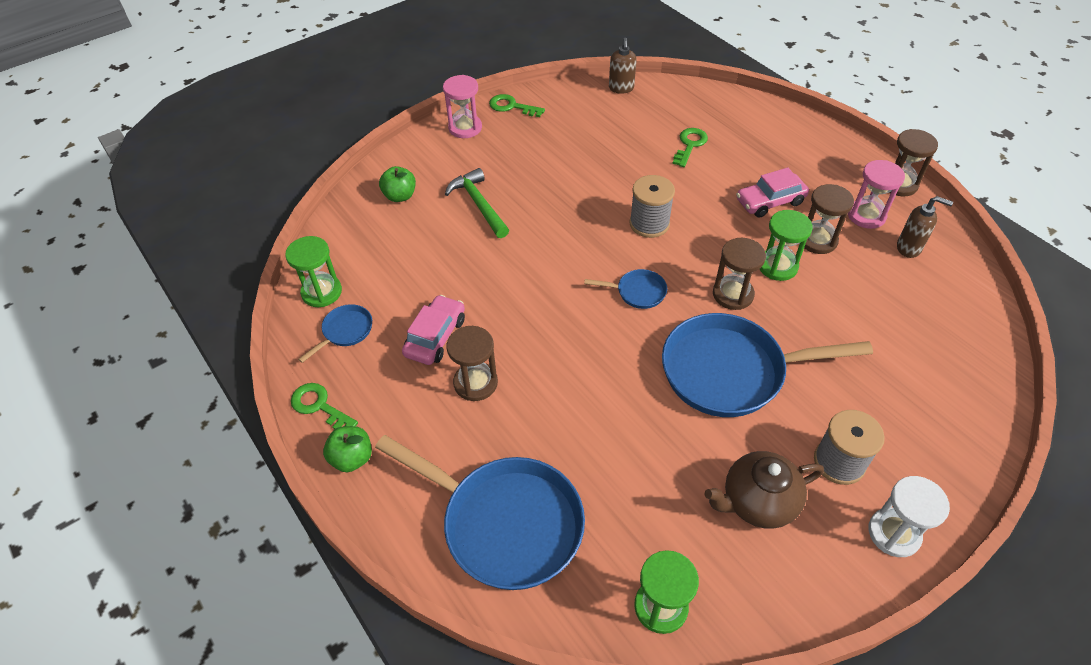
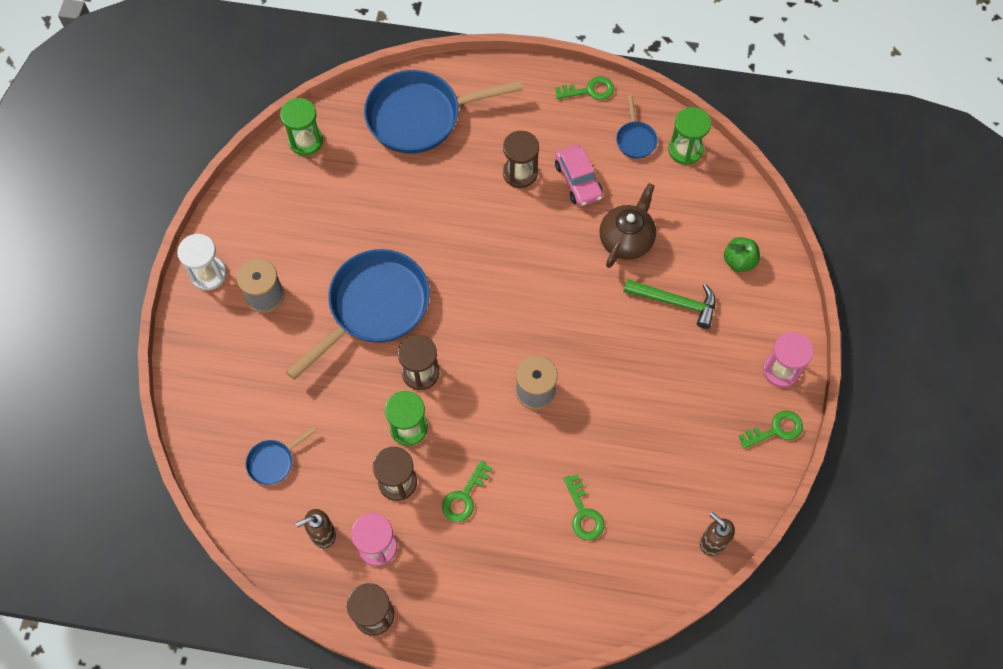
camera: 135 degrees right, 15 degrees up
green apple [323,426,372,472] -> none
blue pan [584,269,667,309] -> blue pan moved to [246,427,316,485]
brown teapot [705,451,824,529] -> brown teapot moved to [599,183,656,268]
pink car [736,168,809,218] -> green key [442,460,492,522]

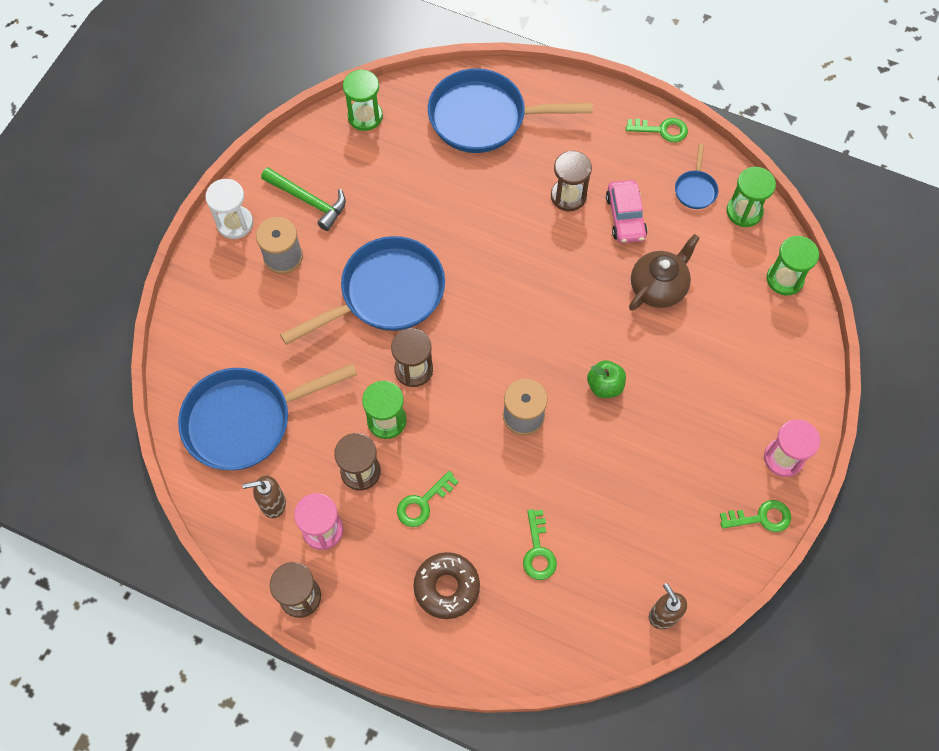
camera: 15 degrees right, 0 degrees up
blue pan [246,427,316,485] -> blue pan [178,363,357,470], size x2.29
green hammer [623,279,716,329] -> green hammer moved to [261,167,346,231]
green apple [724,237,760,272] -> green apple moved to [587,360,626,398]
none -> brown donut [413,552,480,619]
none -> green hourglass [767,236,819,296]

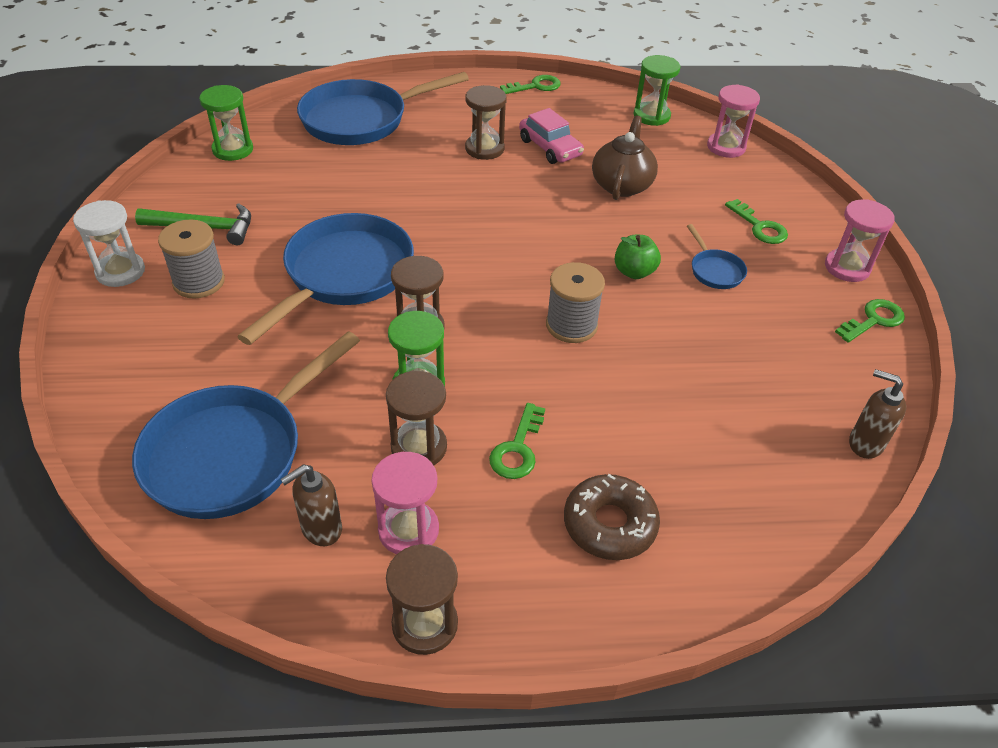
camera: 30 degrees left, 20 degrees down
green key [523,509,557,580] -> green key moved to [725,199,788,244]
blue pan [675,144,718,209] -> blue pan moved to [687,224,747,289]
green hourglass [767,236,819,296] -> pink hourglass [707,85,760,158]

